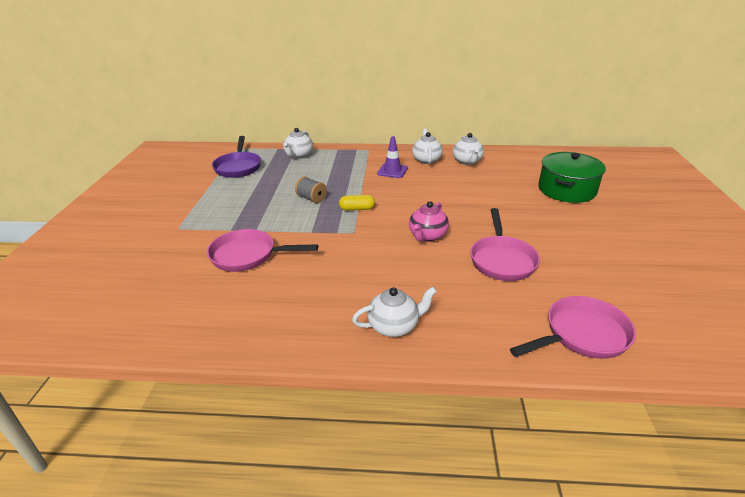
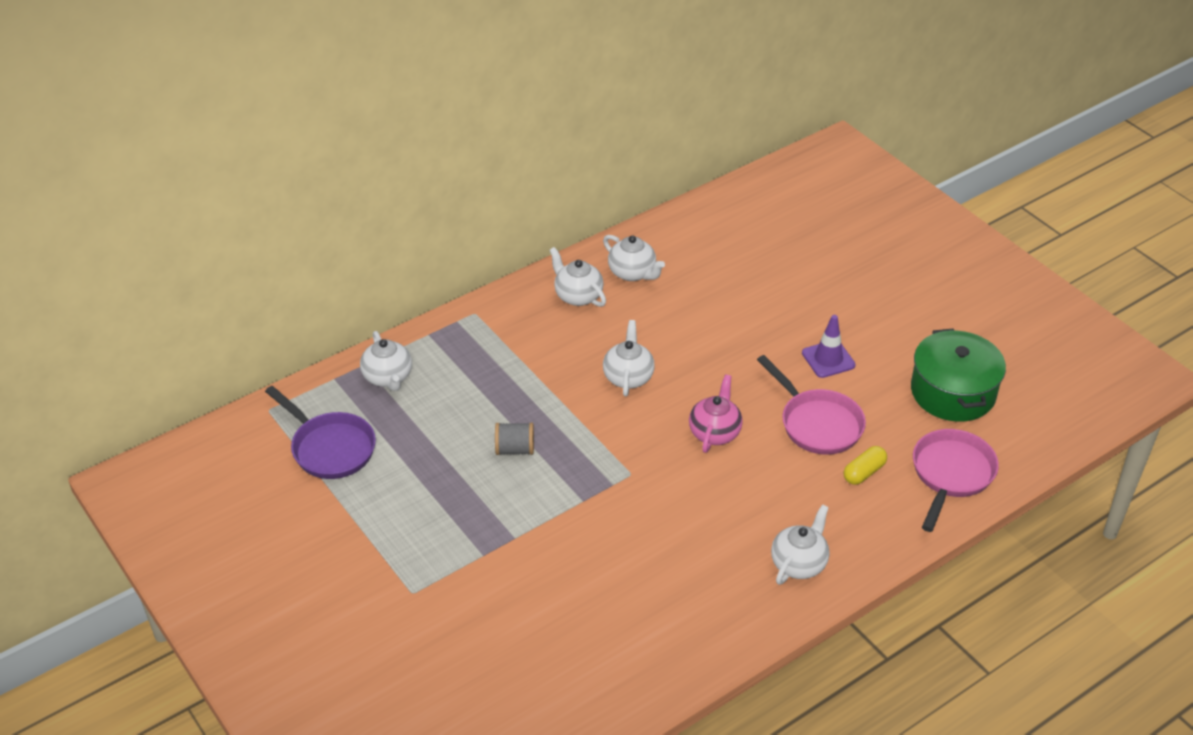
camera: 40 degrees left, 10 degrees up
pink pan [207,229,318,272] -> none
yellow capsule [339,195,375,211] -> yellow capsule moved to [844,446,887,485]
purple traffic cone [377,136,408,178] -> purple traffic cone moved to [802,315,856,378]
pink teapot [409,201,449,242] -> pink teapot turned 150 degrees counterclockwise [689,374,743,453]
green pot [538,152,606,203] -> green pot moved to [911,328,1006,422]
none -> white teapot [603,320,655,396]

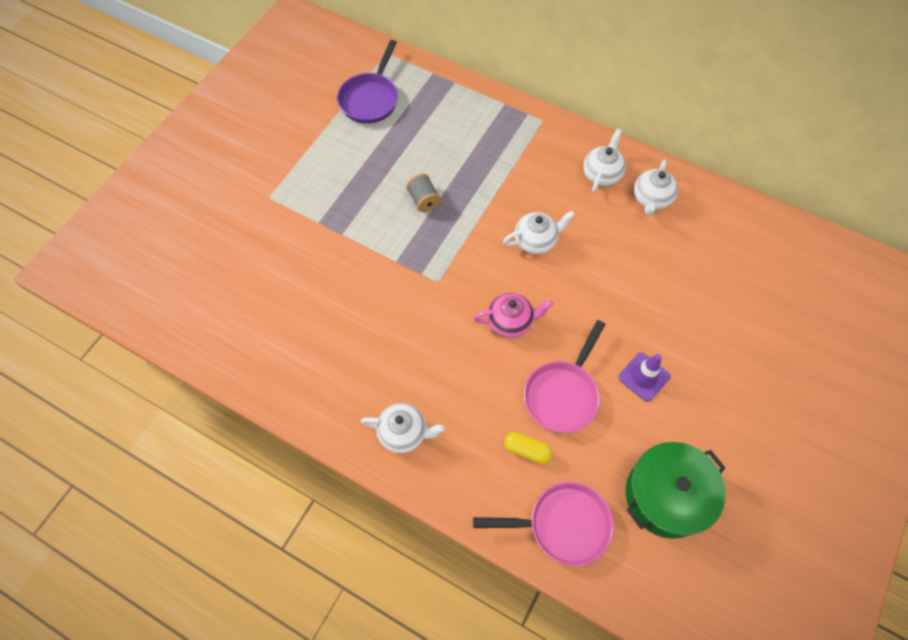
camera: 65 degrees right, 20 degrees up
white teapot [360,331,412,391] -> none

